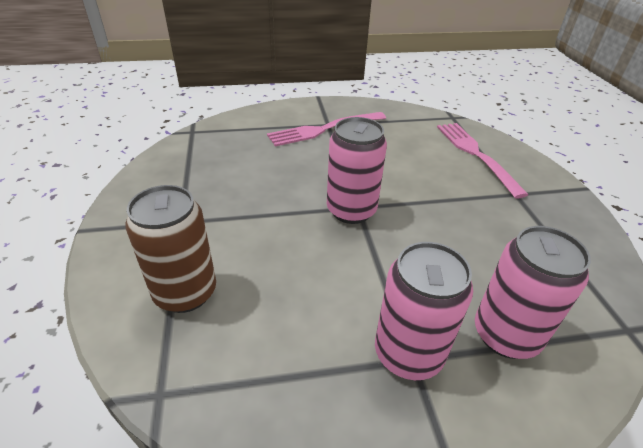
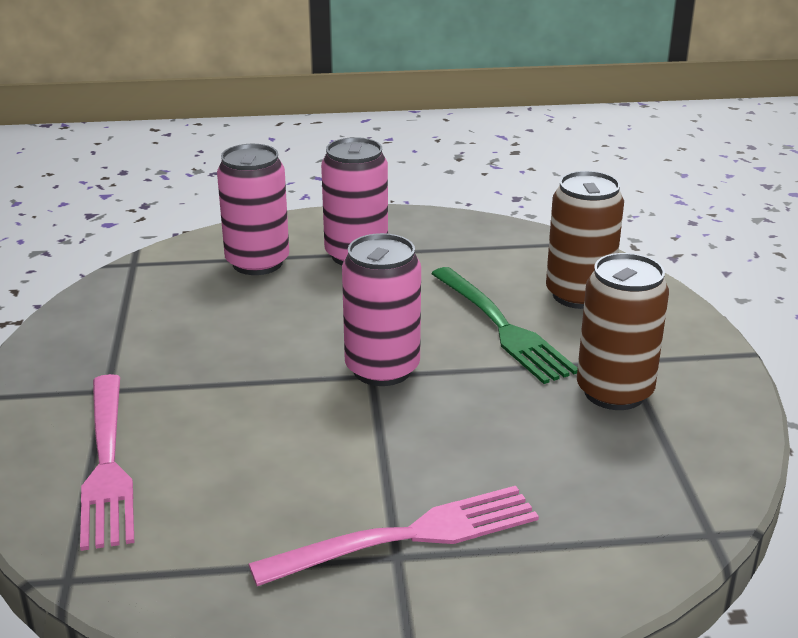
camera: 175 degrees left, 10 degrees down
none -> green fork [431,267,578,384]
none -> brown can [577,253,669,410]

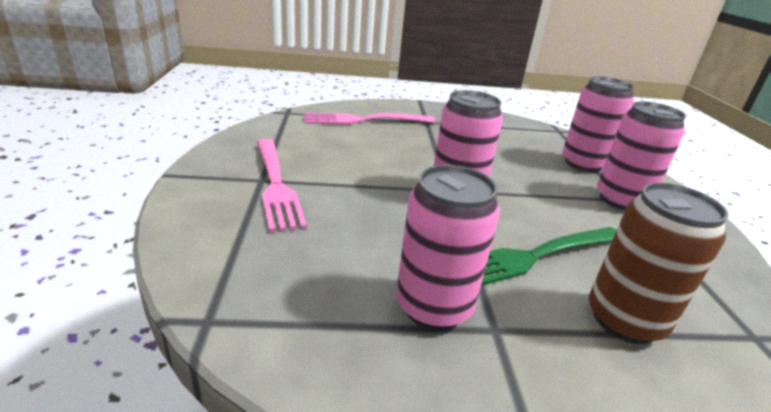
camera: 90 degrees right, 0 degrees up
brown can [577,253,669,410] -> pink can [396,165,500,330]

